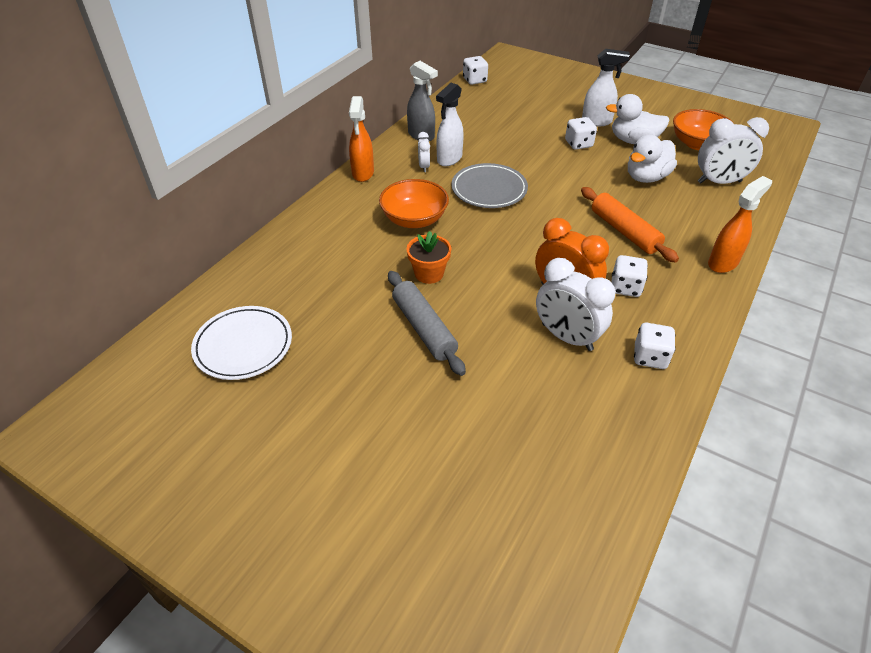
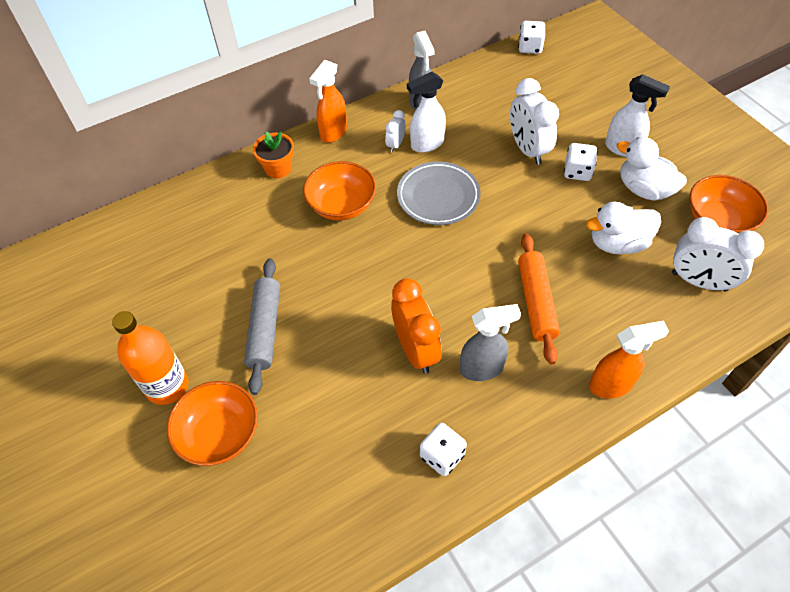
camera: 30 degrees right, 10 degrees up
white plate [191,306,292,380] -> none
orange flower pot [407,231,452,284] -> orange flower pot moved to [253,132,294,179]
white clock [536,258,615,351] -> white clock moved to [510,78,559,165]
white dice [611,255,648,297] -> grey spray bottle [460,304,521,381]
none -> orange bottle [112,311,188,405]
none -> orange bowl [167,381,258,466]

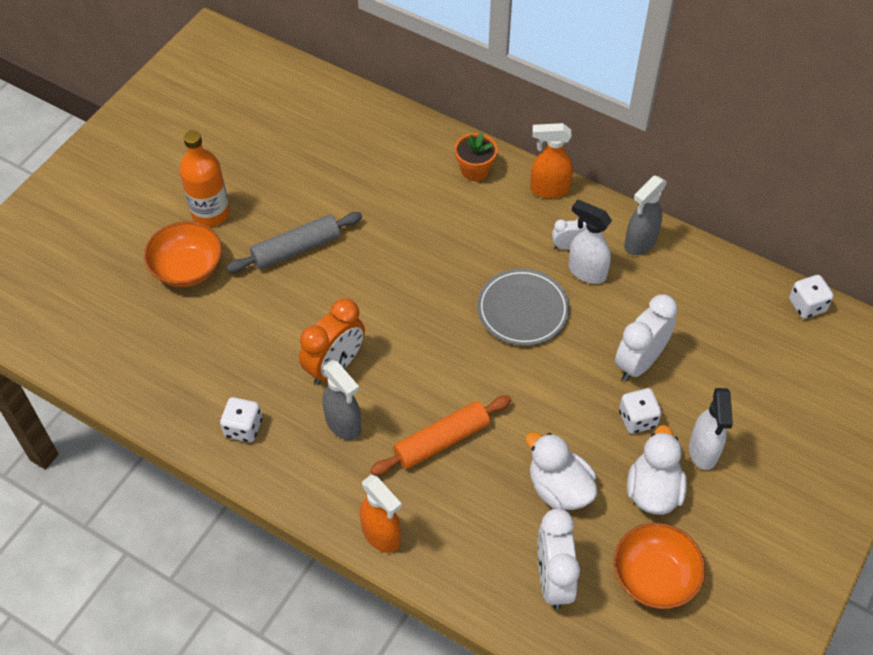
camera: 60 degrees right, 0 degrees up
orange bowl [303,161,376,221] -> none

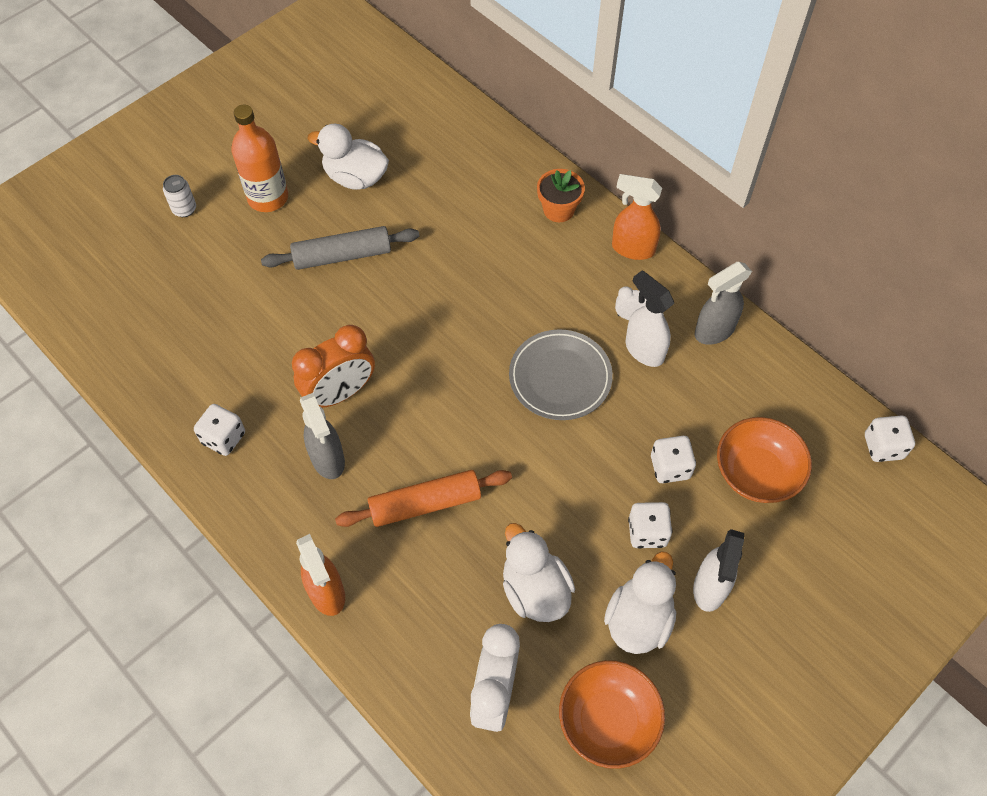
camera: 15 degrees right, 5 degrees up
orange bowl [144,221,222,287] -> orange bowl moved to [717,417,812,503]
white clock [615,294,678,381] -> white dice [651,436,696,483]
none -> white can [163,175,196,217]
none -> white duck [307,124,389,190]

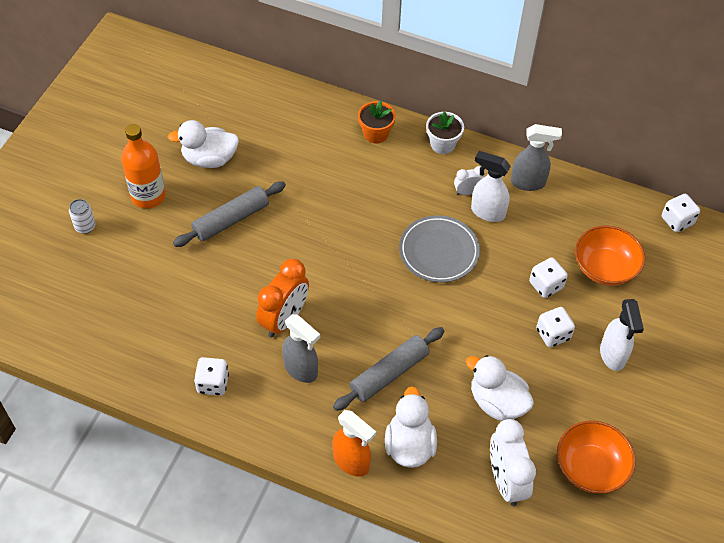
camera: 25 degrees left, 5 degrees down
orange rolling pin [335,470,512,527] -> grey rolling pin [333,327,444,411]
white duck [604,551,677,654] -> white duck moved to [385,386,437,468]
orange spray bottle [612,174,662,260] -> white flower pot [426,111,464,154]
grey spray bottle [695,262,752,345] -> grey spray bottle turned 120 degrees counterclockwise [511,124,562,191]

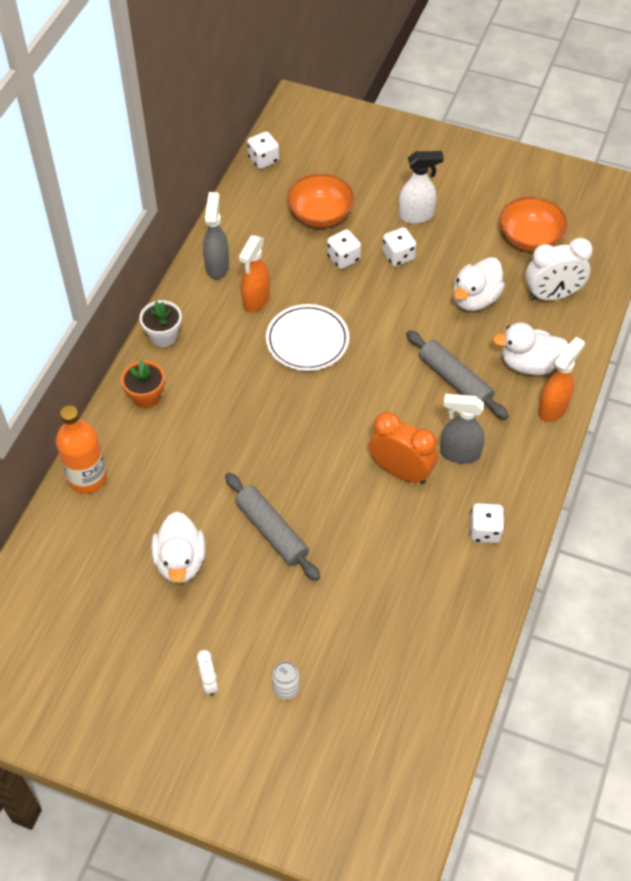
camera: 90 degrees left, 0 degrees up
orange bottle [121,124,166,209] -> orange bottle moved to [56,405,107,494]
grey spray bottle [282,314,320,383] -> grey spray bottle turned 120 degrees counterclockwise [440,394,485,464]
grey plate [399,215,480,283] -> white plate [266,304,349,371]
white clock [454,166,485,195] -> white clock moved to [197,650,218,696]
white spray bottle [471,151,511,222] -> orange spray bottle [239,235,270,312]

